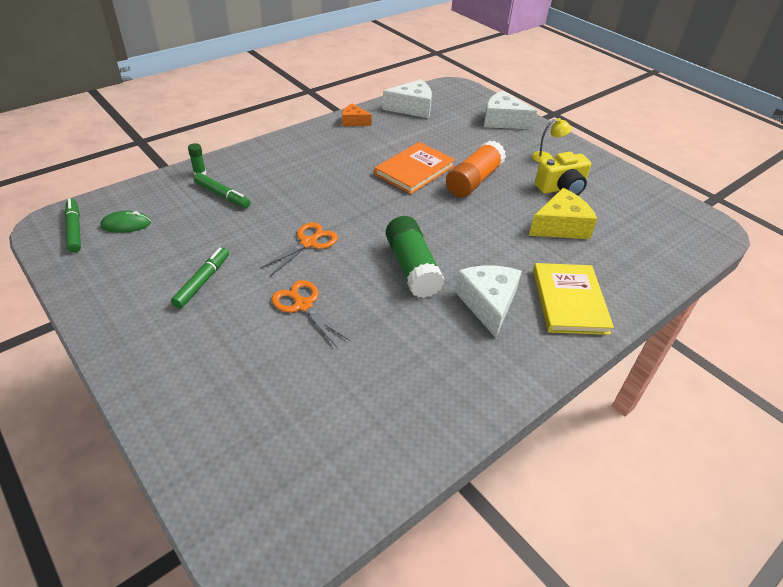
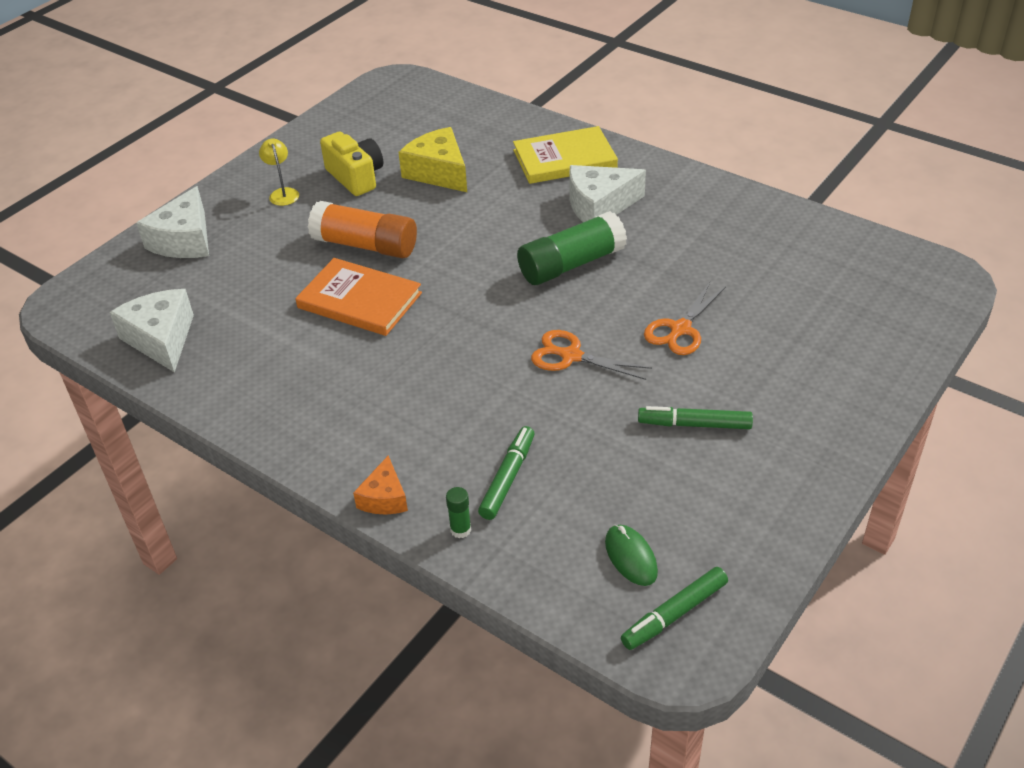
camera: 100 degrees left, 0 degrees up
orange cheese [342,103,372,126] -> orange cheese moved to [353,455,408,515]

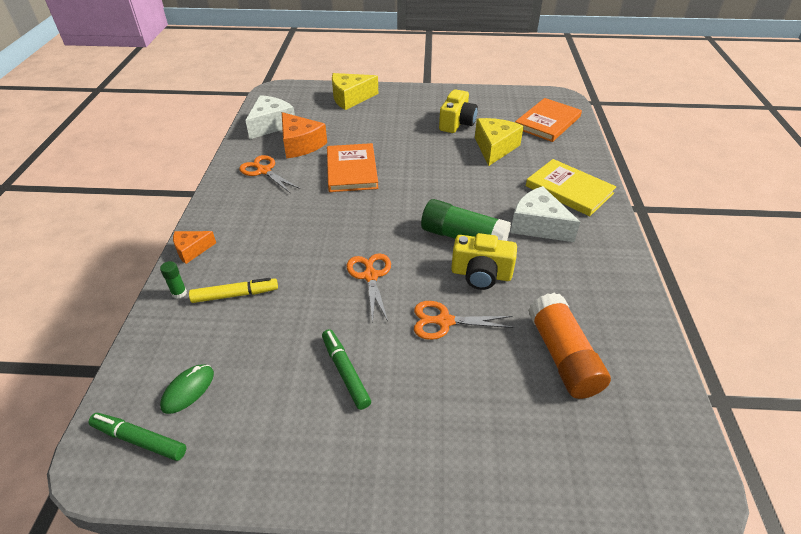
camera: 55 degrees right, 0 degrees up
white cheese [136,186,209,258] -> yellow cheese [332,73,378,110]
yellow lamp [259,138,299,206] -> none
orange glue stick [308,201,417,258] -> orange glue stick moved to [528,293,611,399]
green marker [478,426,535,520] -> yellow marker [189,278,278,303]
none -> orange scissors [239,155,300,193]
none -> orange cheese [282,112,327,159]
none -> yellow camera [451,233,517,290]
none -> orange book [515,98,582,142]

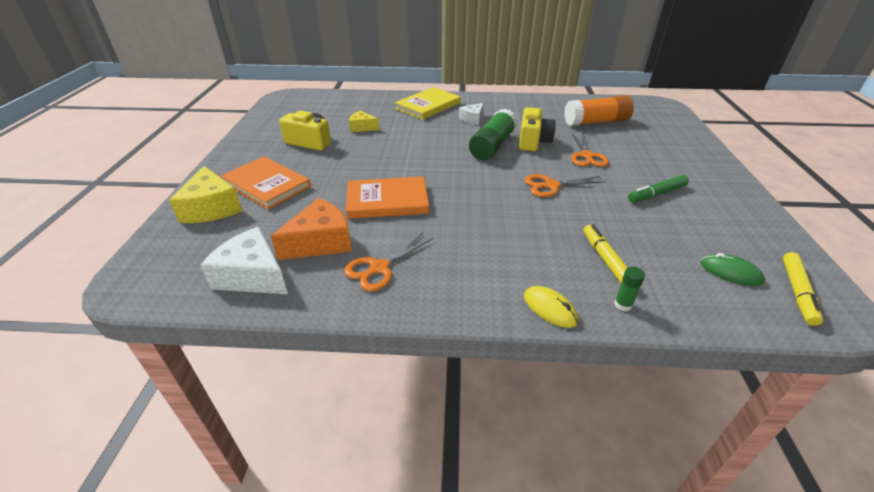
camera: 90 degrees left, 5 degrees down
green marker [89,413,186,461] -> yellow marker [783,252,823,326]
orange cheese [173,231,216,264] -> yellow mouse [524,286,579,328]
yellow cheese [475,118,524,166] -> yellow cheese [349,111,379,132], size x0.59
white cheese [510,186,580,242] -> white cheese [459,103,484,125], size x0.59
orange book [515,98,582,142] -> orange book moved to [221,156,311,210]

